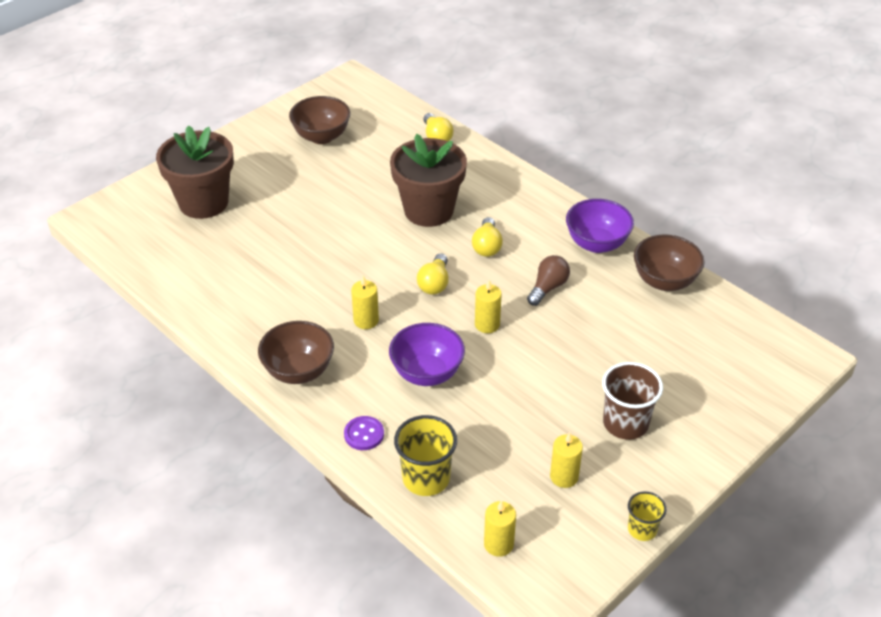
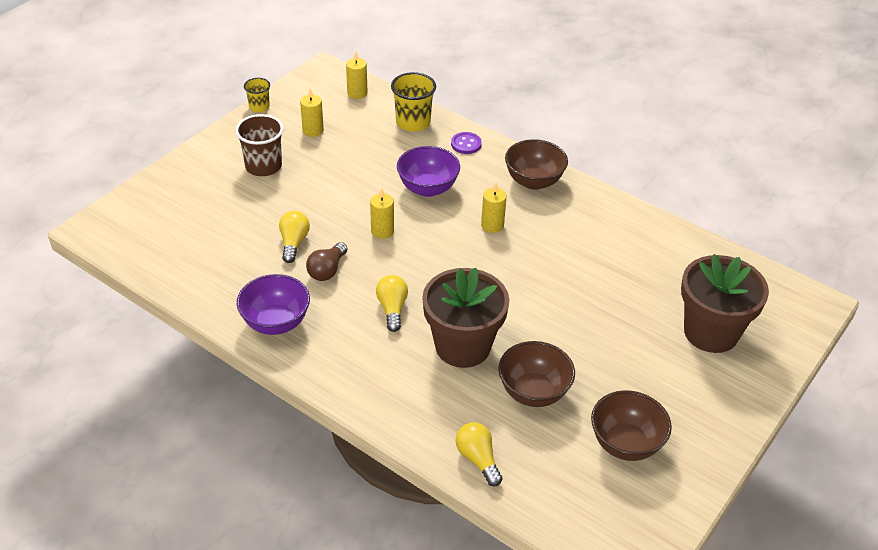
camera: 170 degrees right, 0 degrees up
yellow light bulb [417,253,449,295] -> yellow light bulb moved to [279,211,310,263]
brown bowl [634,235,705,291] -> brown bowl moved to [498,341,575,407]

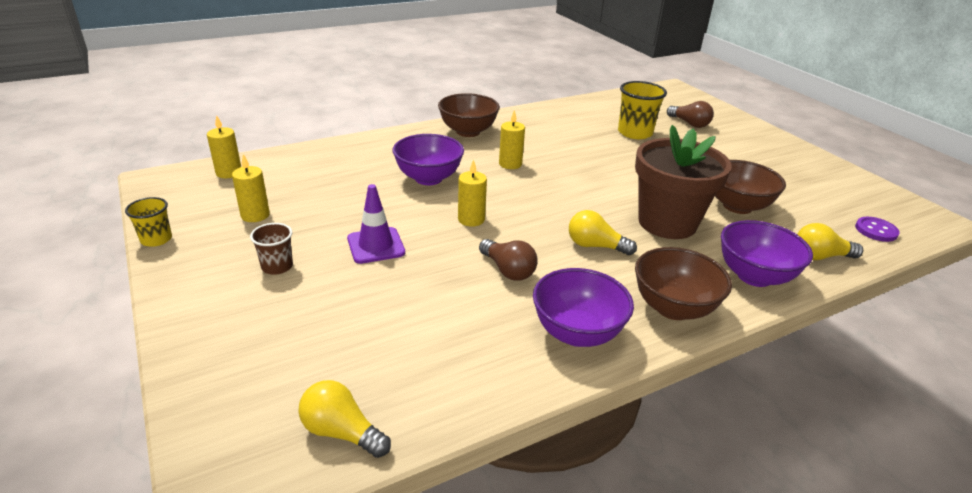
camera: 65 degrees left, 10 degrees down
brown cup [235,114,284,176] -> brown cup [250,223,293,275], size x0.59
yellow light bulb [279,211,310,263] -> yellow light bulb moved to [299,380,391,458]
yellow cup [391,72,436,132] -> yellow cup moved to [618,81,667,139]
purple button [451,132,482,154] -> purple button moved to [855,217,900,242]
brown bowl [591,390,672,461] -> brown bowl moved to [635,247,732,320]
brown flower pot [681,254,769,353] -> brown light bulb [667,101,714,128]
none -> purple traffic cone [347,184,405,264]
none -> purple bowl [721,220,813,287]

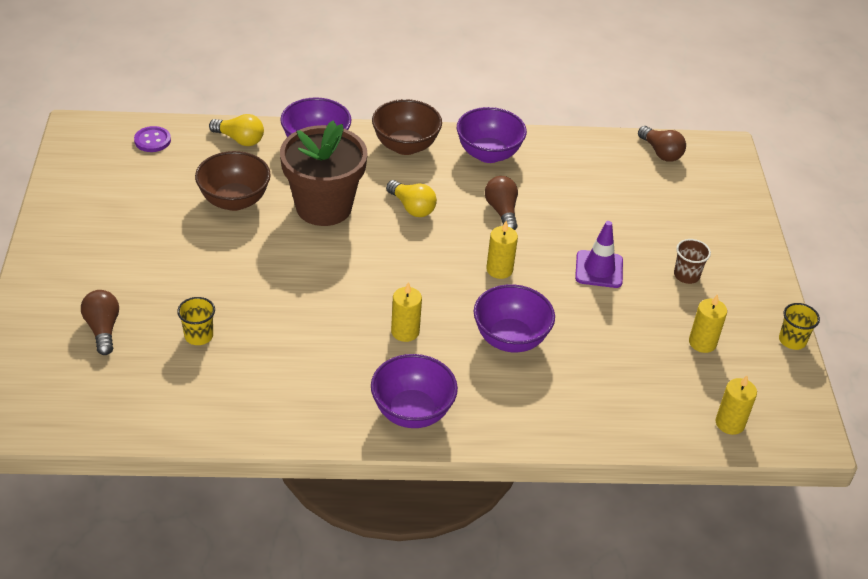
camera: 155 degrees left, 10 degrees up
yellow light bulb [299,380,391,458] -> brown light bulb [638,126,686,162]
brown bowl [438,93,500,137] -> purple bowl [371,354,458,428]
yellow cup [618,81,667,139] -> yellow cup [177,297,215,345], size x0.59

